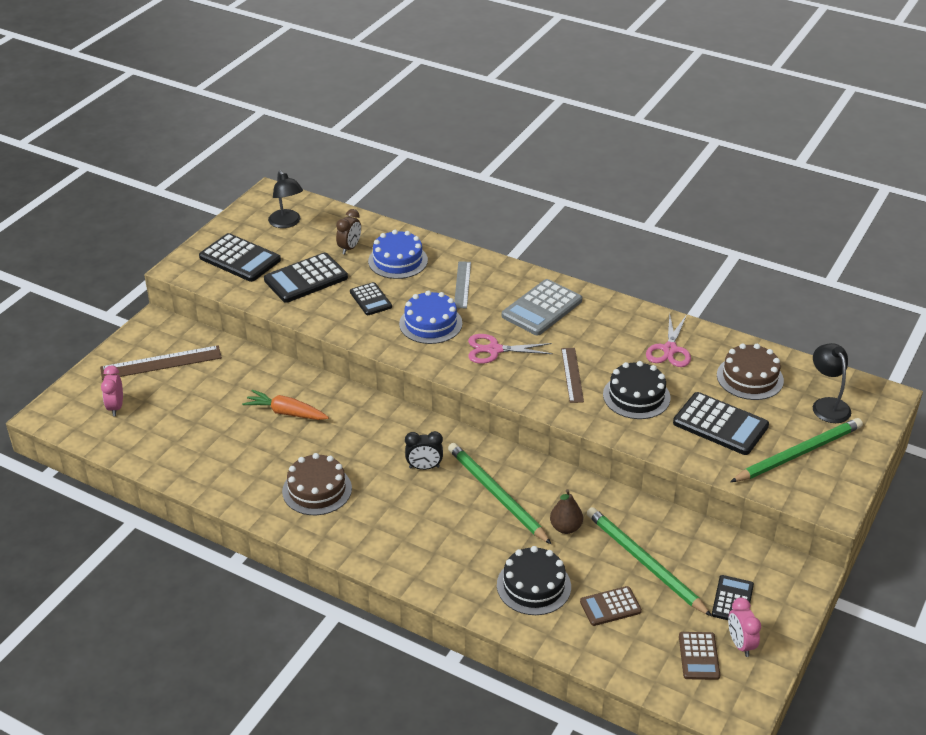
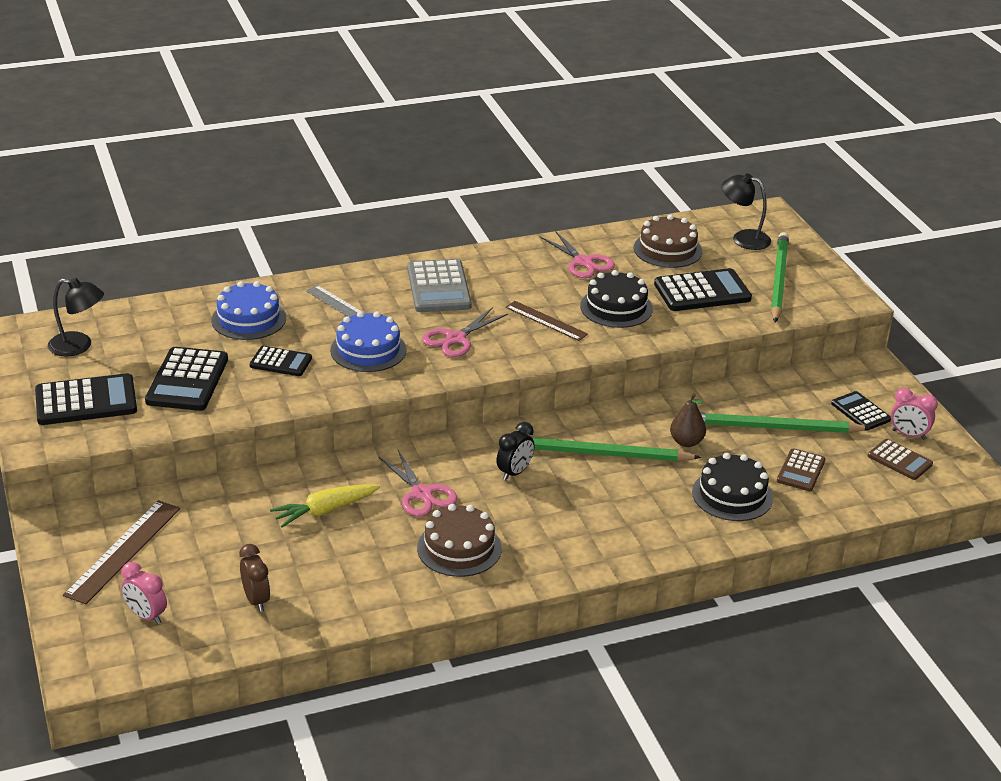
camera: 50 degrees left, 5 degrees down
orange carrot [242,390,329,420] -> yellow carrot [270,484,380,527]
brown clock [336,209,361,254] -> brown clock moved to [239,544,270,612]
none -> pink scissors [379,450,458,517]

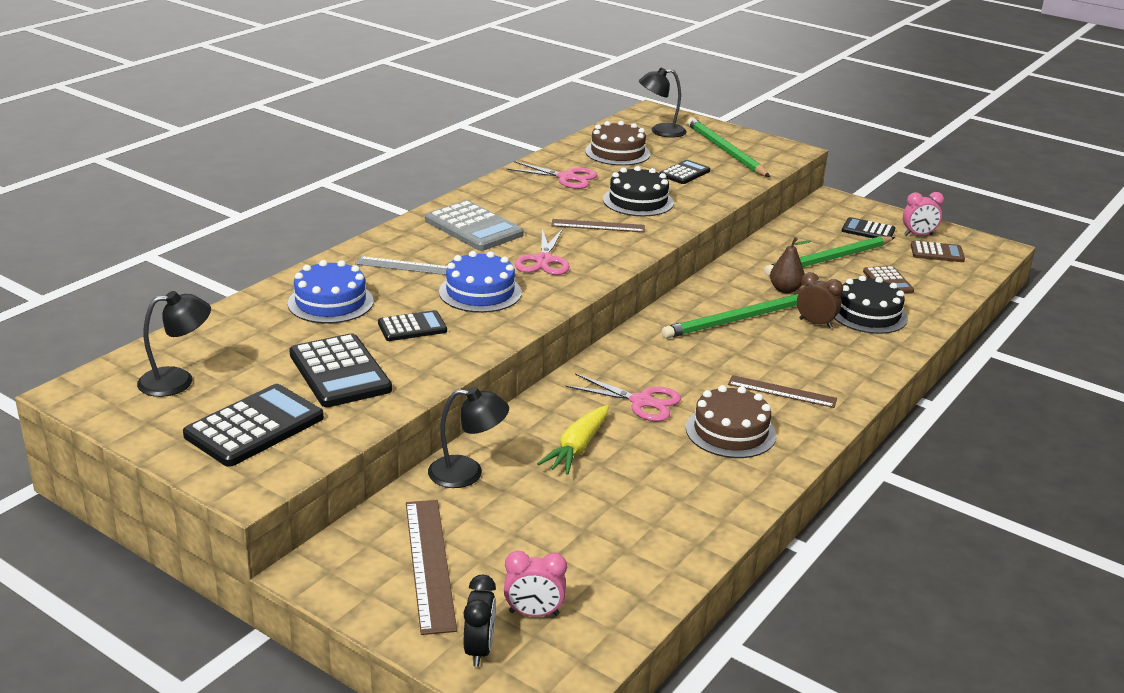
camera: 35 degrees left, 5 degrees down
brown clock [239,544,270,612] -> brown clock moved to [797,272,843,329]
black clock [496,422,535,481] -> black clock moved to [463,575,496,667]
black calculator [654,268,752,311] -> black calculator [659,160,710,184], size x0.59
none -> black lamp [428,387,509,488]
none -> brown ruler [728,375,837,408]

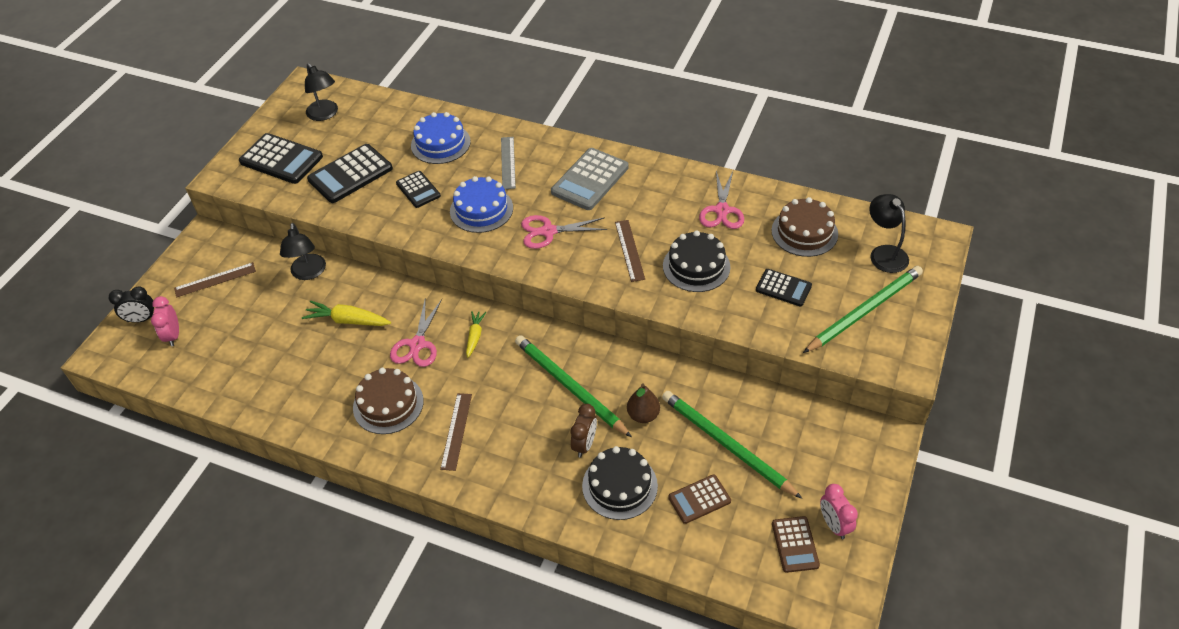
camera: 80 degrees right, 20 degrees up
brown ruler [406,500,457,635] -> brown ruler [174,262,256,297], size x0.66
black calculator [842,217,895,238] -> none
none -> yellow carrot [466,311,486,358]

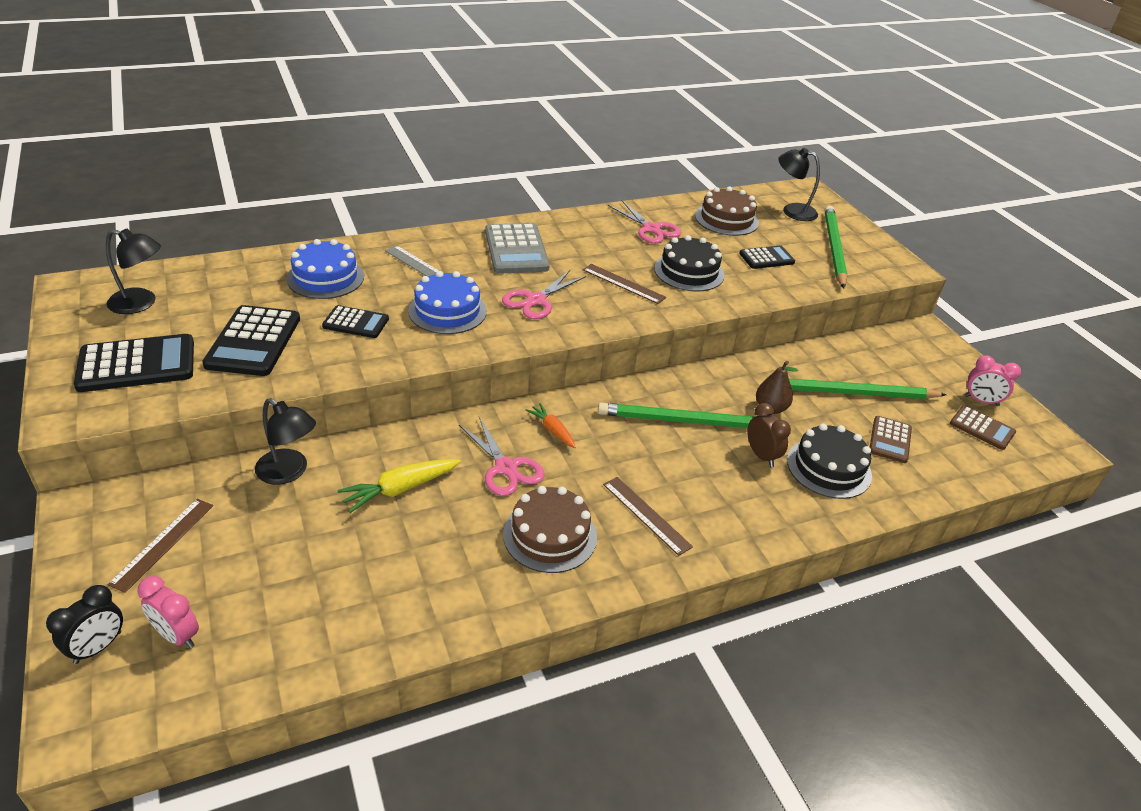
camera: 50 degrees left, 10 degrees down
yellow carrot [466,311,486,358] -> orange carrot [526,403,576,448]

